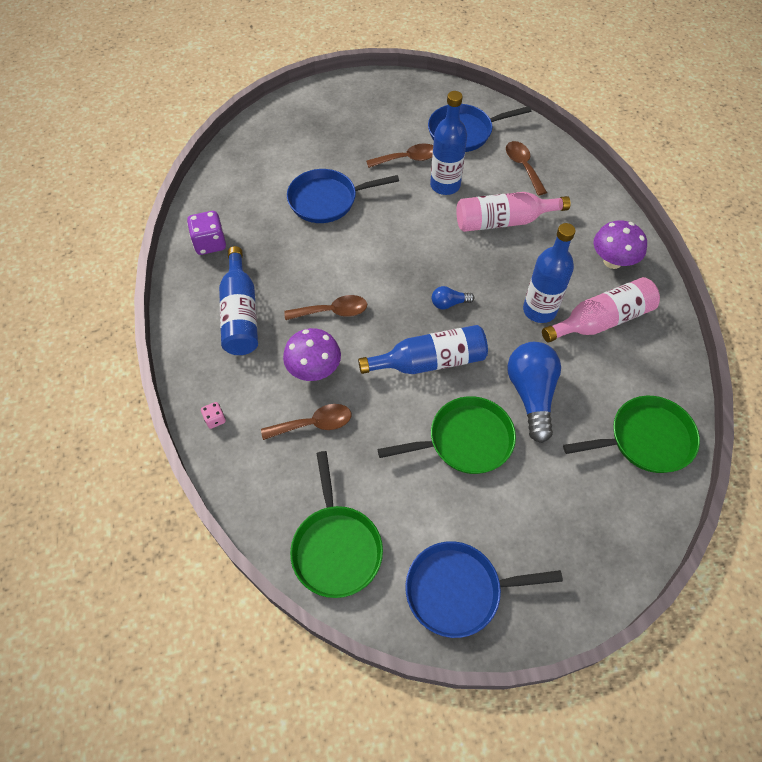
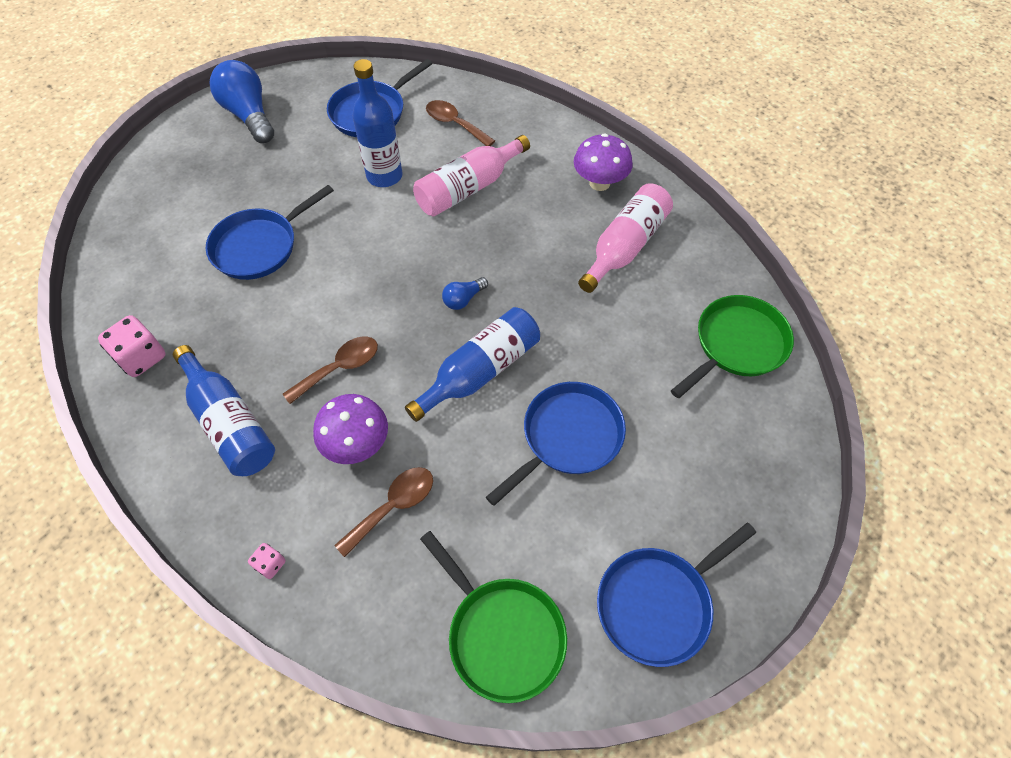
camera: 30 degrees left, 0 degrees up
purple dice [187,211,226,255] -> pink dice [98,315,165,377]
brown spoon [366,144,433,168] -> none
green pan [378,396,516,474] -> blue pan [486,382,626,506]
blue light bulb [507,342,561,443] -> blue light bulb moved to [210,60,274,143]
blue bottle [523,223,576,323] -> none

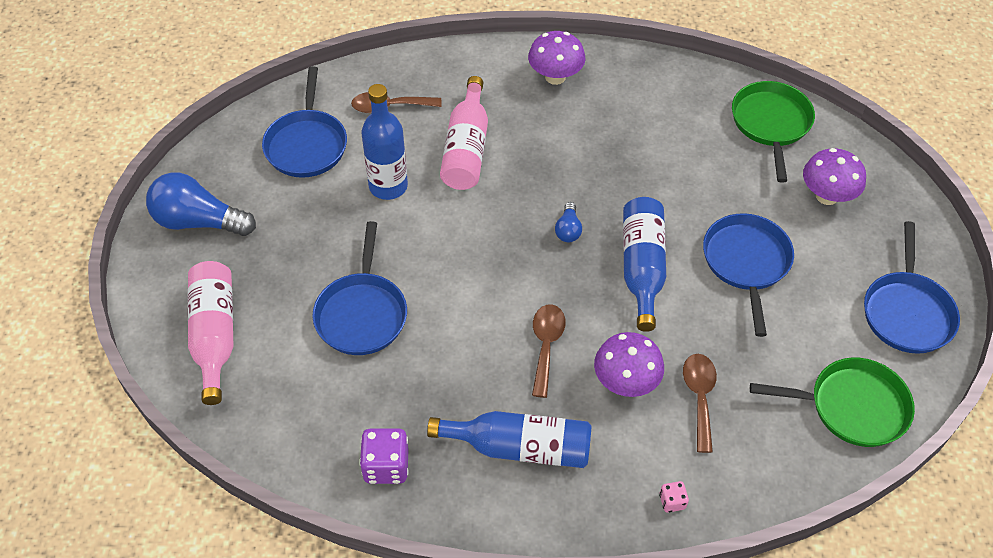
camera: 45 degrees left, 5 degrees down
pink dice [98,315,165,377] -> purple dice [359,428,409,484]
pink bottle [578,183,673,293] -> pink bottle moved to [188,261,233,405]
none -> purple mushroom [803,148,866,205]

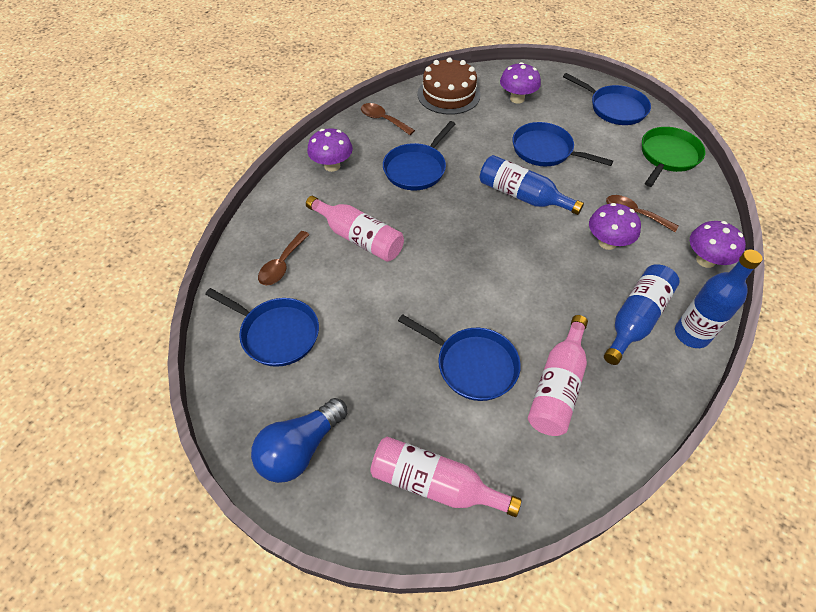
camera: 60 degrees left, 0 degrees up
purple dice [359,428,409,484] -> none
blue bottle [362,84,408,200] -> blue bottle moved to [675,249,763,348]
brown spoon [532,304,566,398] -> brown spoon moved to [361,103,415,135]
blue light bulb [555,202,582,242] -> none
pink dice [659,481,689,513] -> purple mushroom [690,221,746,268]
green pan [732,81,815,183] -> brown cake [417,57,481,115]
none -> blue pan [383,121,455,190]
none -> pink bottle [528,315,588,436]

